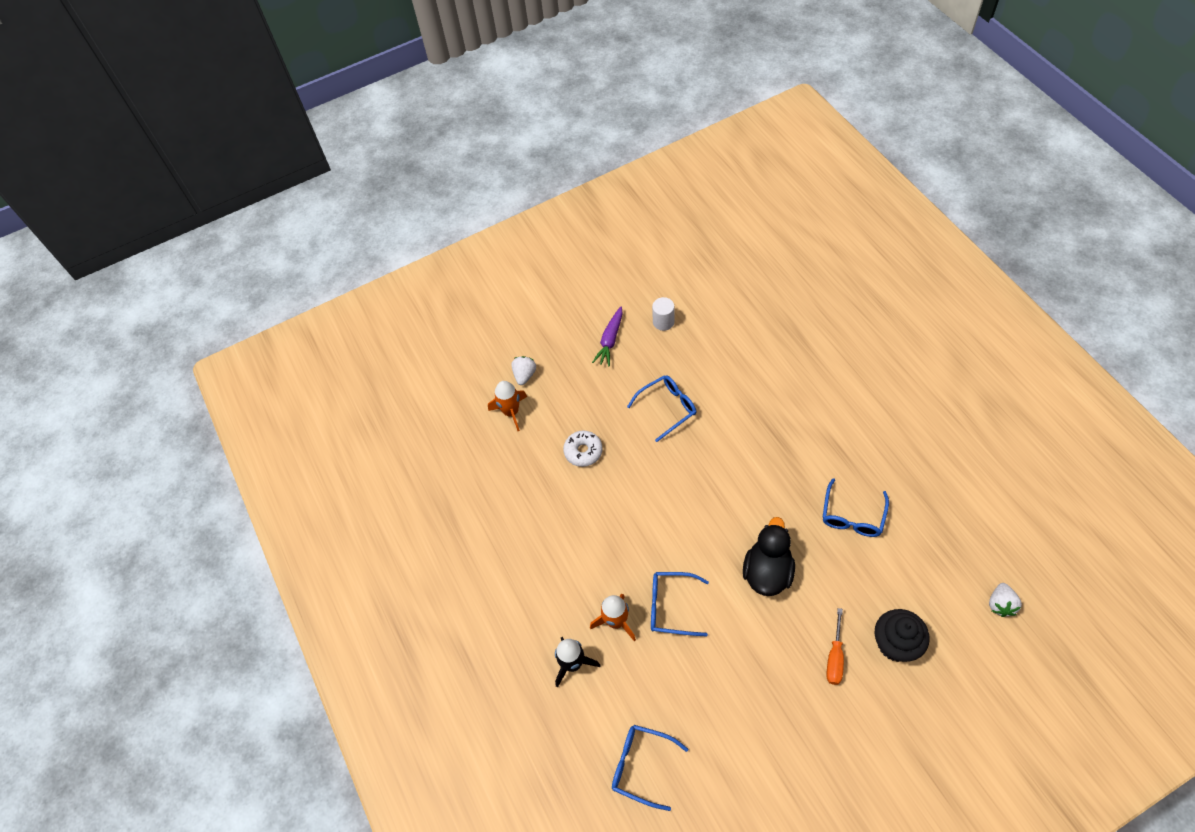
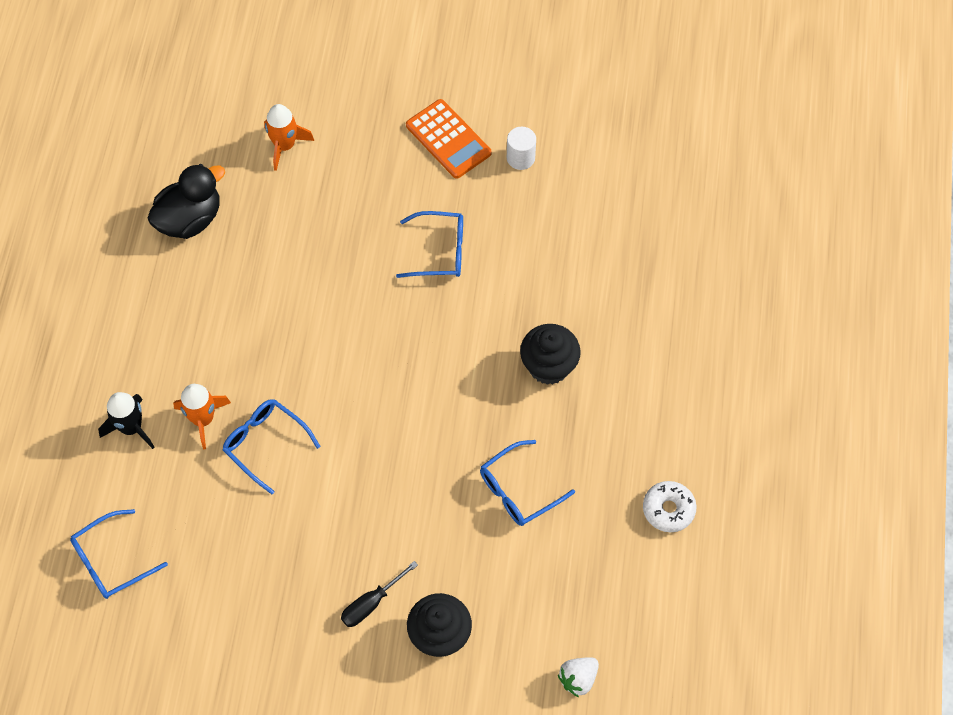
camera: 30 degrees right, 5 degrees up
white strawberry [511,356,536,385] -> none
white donut [563,430,603,467] -> white donut moved to [643,481,697,532]
purple carrot [592,307,623,366] -> orange calculator [406,99,491,179]
blue glasses [612,725,688,811] -> blue glasses turned 90 degrees counterclockwise [70,509,168,599]
black duck [743,517,795,596] -> black duck moved to [148,164,225,239]
orange screwdriver [826,608,844,685] -> black screwdriver [341,561,418,627]
none -> black cupcake [520,324,581,385]

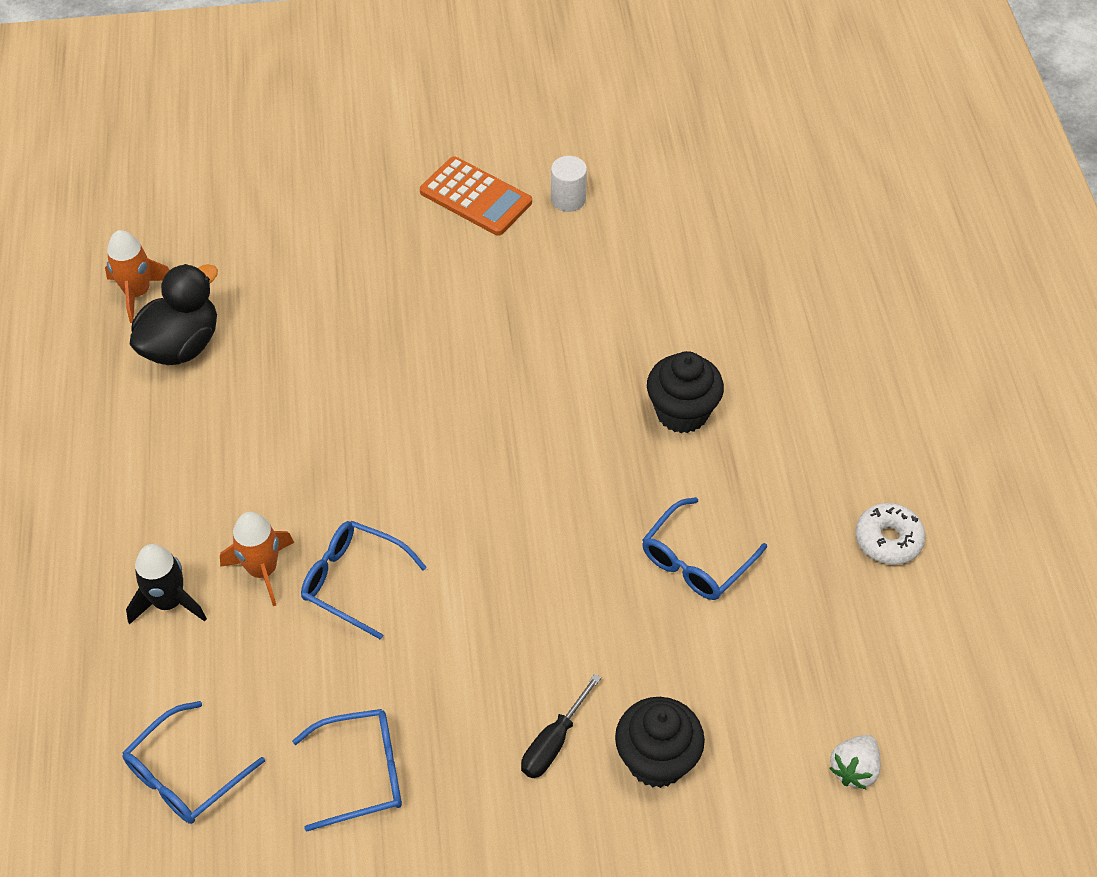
camera: 15 degrees left, 10 degrees down
orange rocket [264,104,314,171] -> orange rocket moved to [105,230,169,323]
blue glasses [396,211,463,278] -> blue glasses moved to [292,709,402,832]

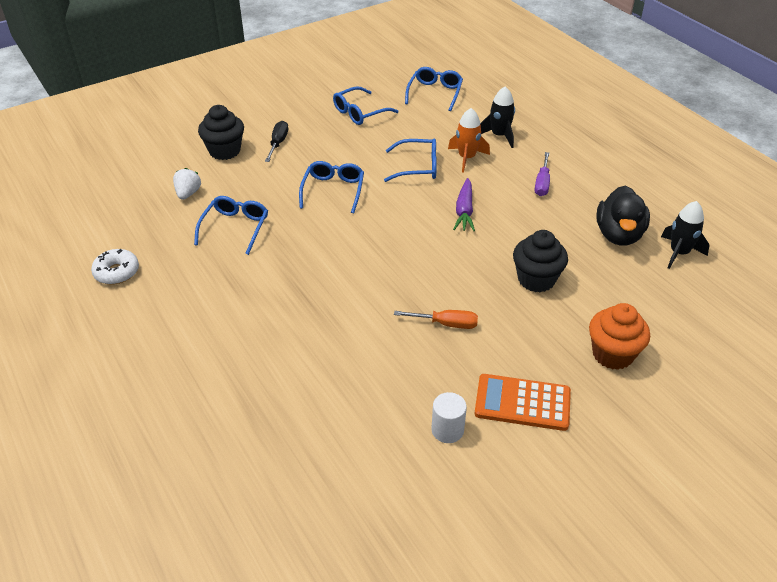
camera: 155 degrees right, 10 degrees down
orange rocket [105,230,169,323] -> black rocket [661,201,710,269]
black cupcake [647,351,724,433] -> black cupcake moved to [513,230,568,292]
white strawberry [829,735,881,790] -> white strawberry moved to [173,168,201,200]
none -> blue glasses [299,161,364,214]
none -> orange screwdriver [394,310,478,329]
none -> purple carrot [453,178,475,231]
none -> purple screwdriver [535,152,550,196]
none -> orange cupcake [589,303,650,370]

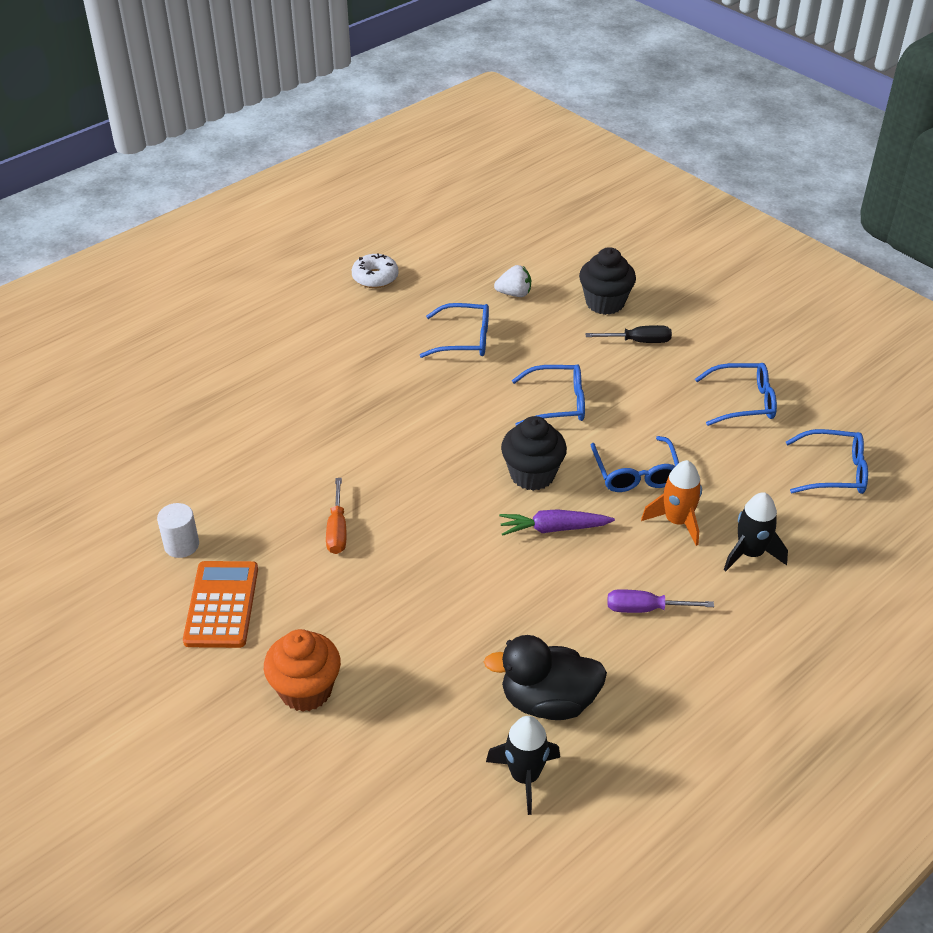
camera: 80 degrees right, 0 degrees up
blue glasses [333,86,399,125] -> blue glasses turned 135 degrees clockwise [695,363,777,426]
black cupcake [513,230,568,292] -> black cupcake moved to [501,416,567,491]

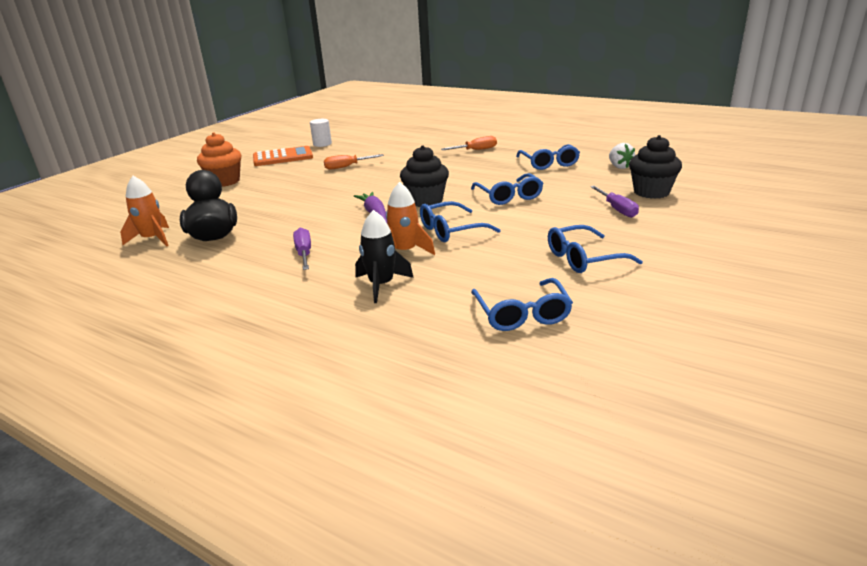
camera: 75 degrees right, 15 degrees down
white donut [352,253,399,288] -> none
black rocket [486,716,560,815] -> orange rocket [120,176,169,247]
black screwdriver [585,325,672,343] -> purple screwdriver [590,186,639,218]
blue glasses [695,363,777,426] -> blue glasses turned 90 degrees clockwise [548,225,643,273]
none -> orange screwdriver [441,136,497,150]

